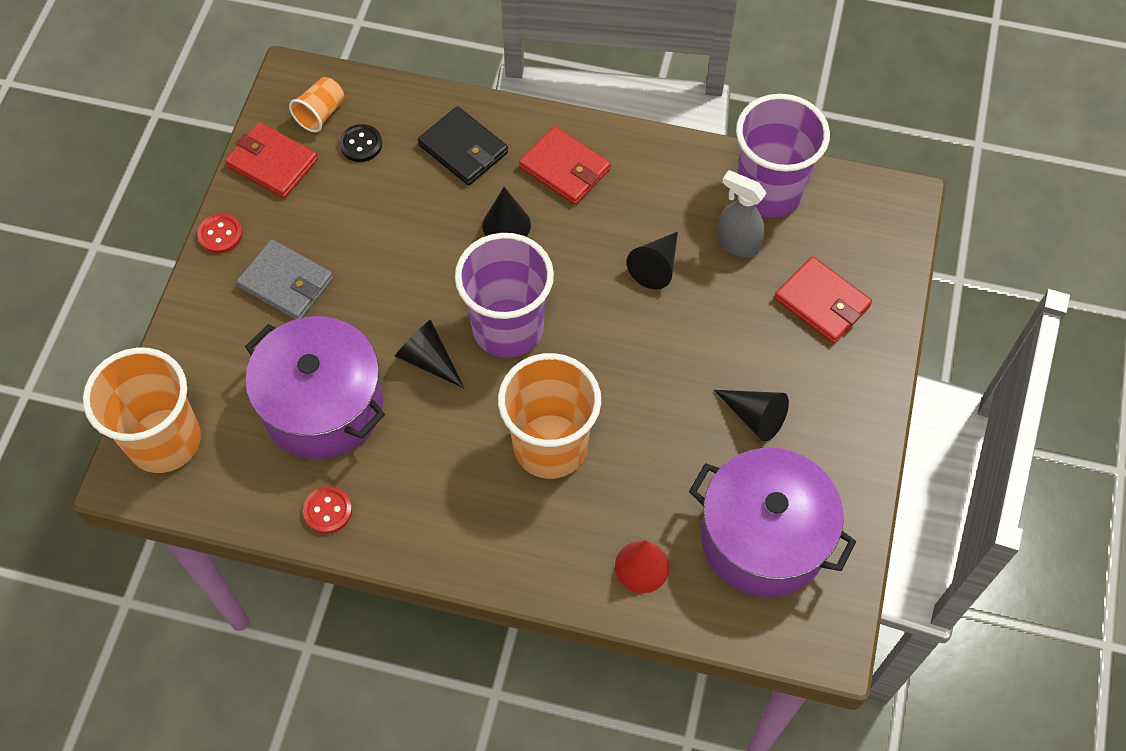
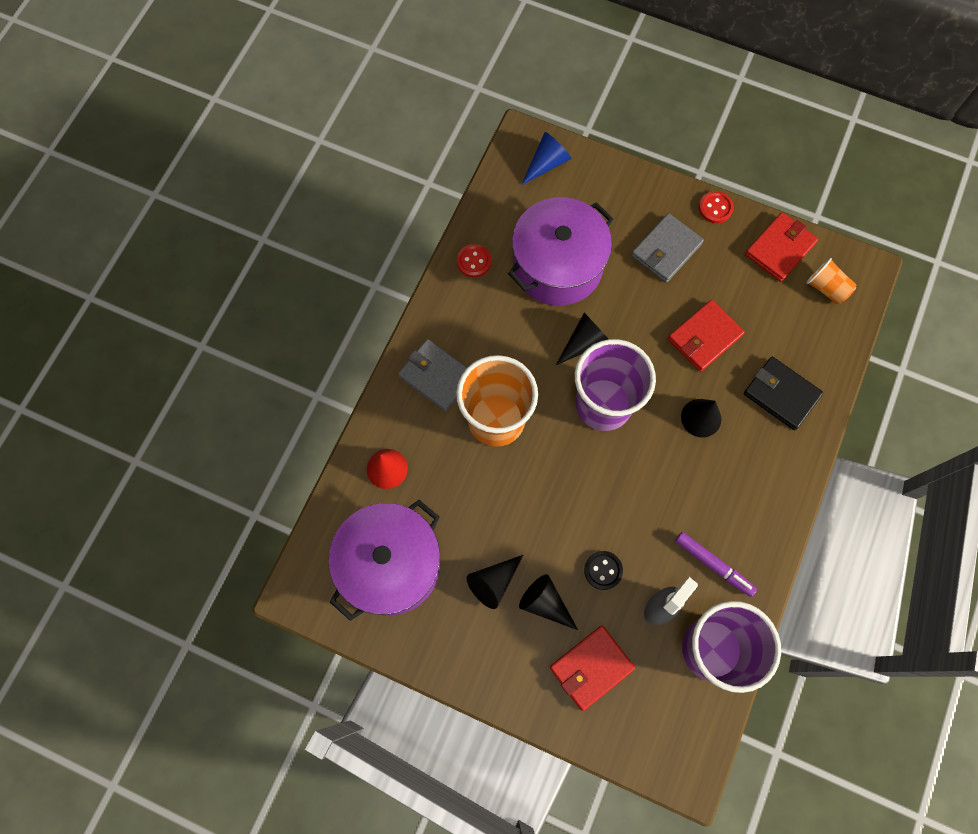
camera: 100 degrees right, 10 degrees up
orange cup [83,348,201,473] -> blue cone [521,132,571,185]
black button [339,124,382,162] -> black button moved to [584,551,623,590]
black wallet [418,106,508,185] -> black wallet turned 75 degrees clockwise [744,357,823,430]
red wallet [519,126,611,205] -> red wallet moved to [668,300,745,372]
black cone [627,232,678,290] -> black cone moved to [519,574,578,630]
none -> grey wallet [398,339,468,412]
none -> purple marker [675,532,757,597]

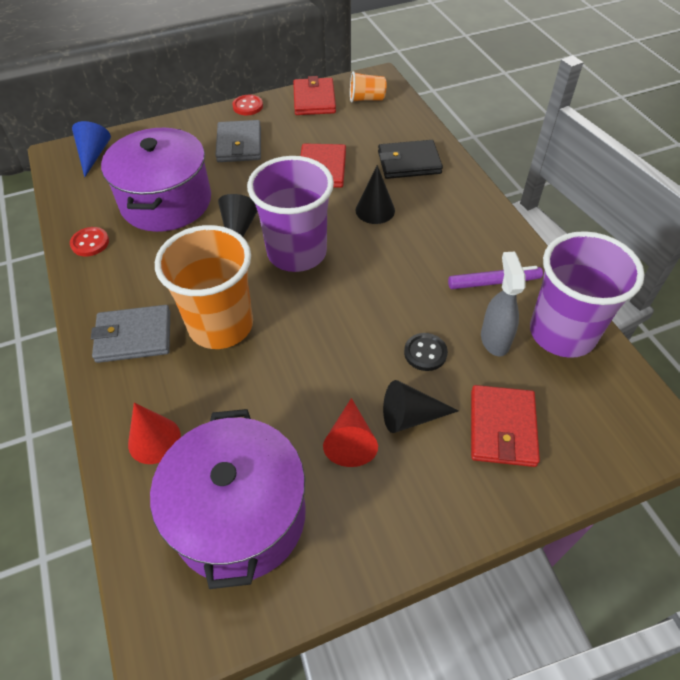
camera: 45 degrees left, 20 degrees down
black cone [467,555,523,609] -> red cone [323,398,378,467]

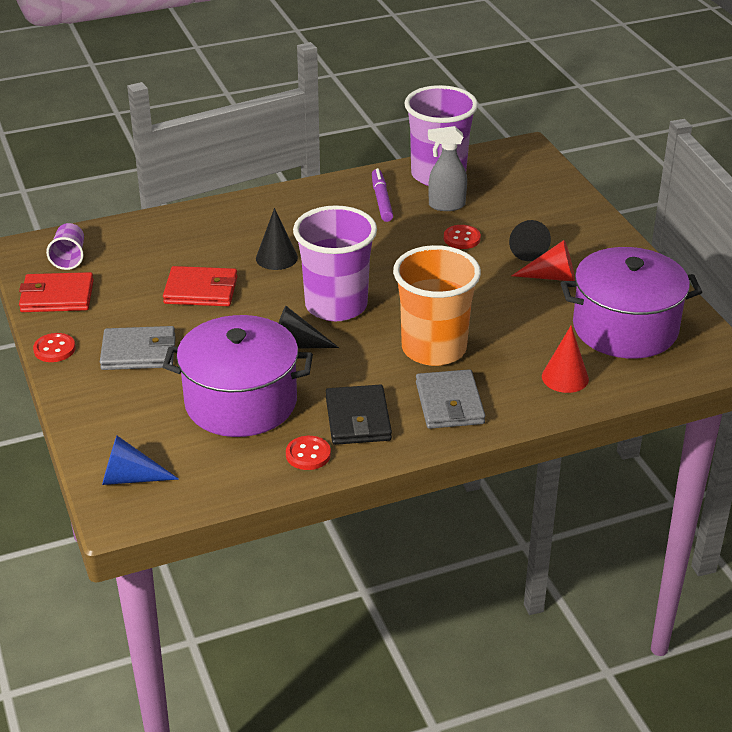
camera: 90 degrees left, 15 degrees down
orange cup [350,71,386,102] -> purple cup [46,223,84,270]
black wallet [378,140,443,179] -> black wallet moved to [326,385,392,445]
black button [404,333,448,371] -> red button [444,225,481,249]
red wallet [471,385,540,467] -> none

